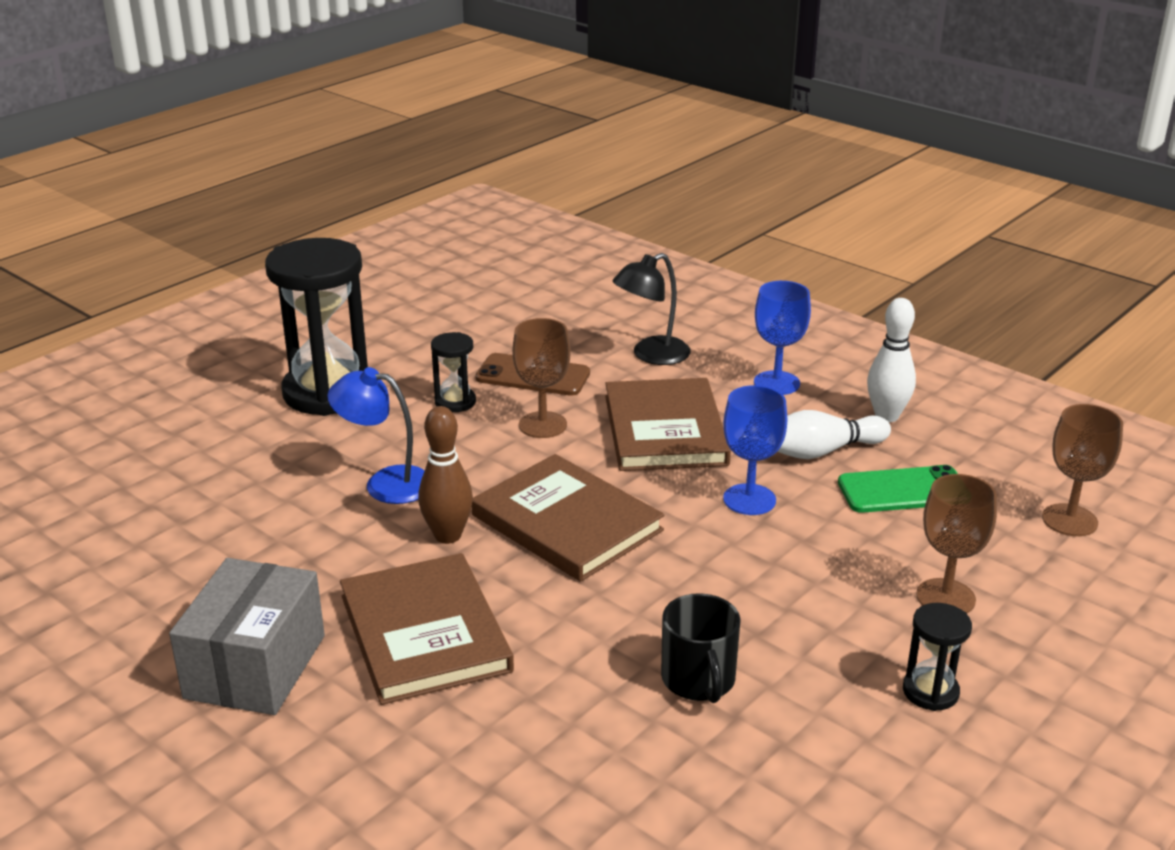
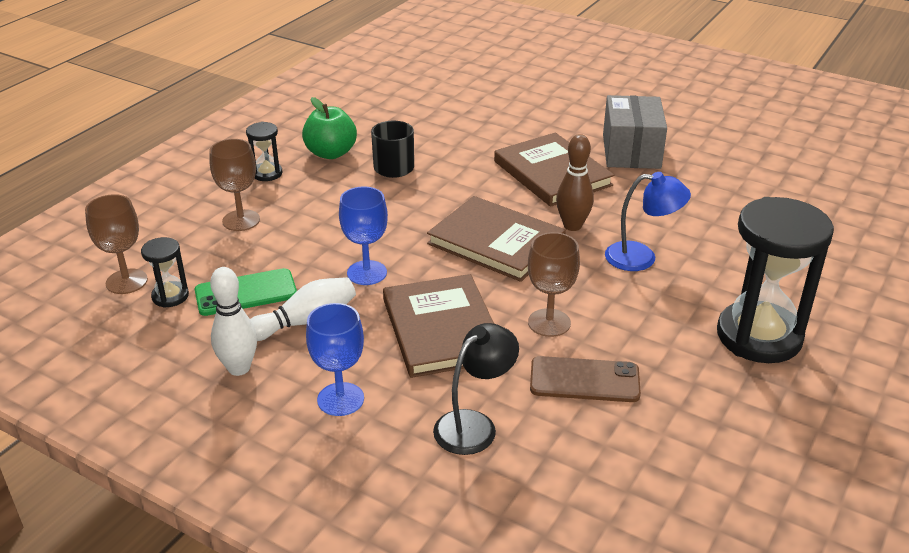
camera: 170 degrees right, 5 degrees up
black hourglass [431,332,476,412] -> black hourglass moved to [141,237,189,308]
none -> green apple [302,97,357,159]

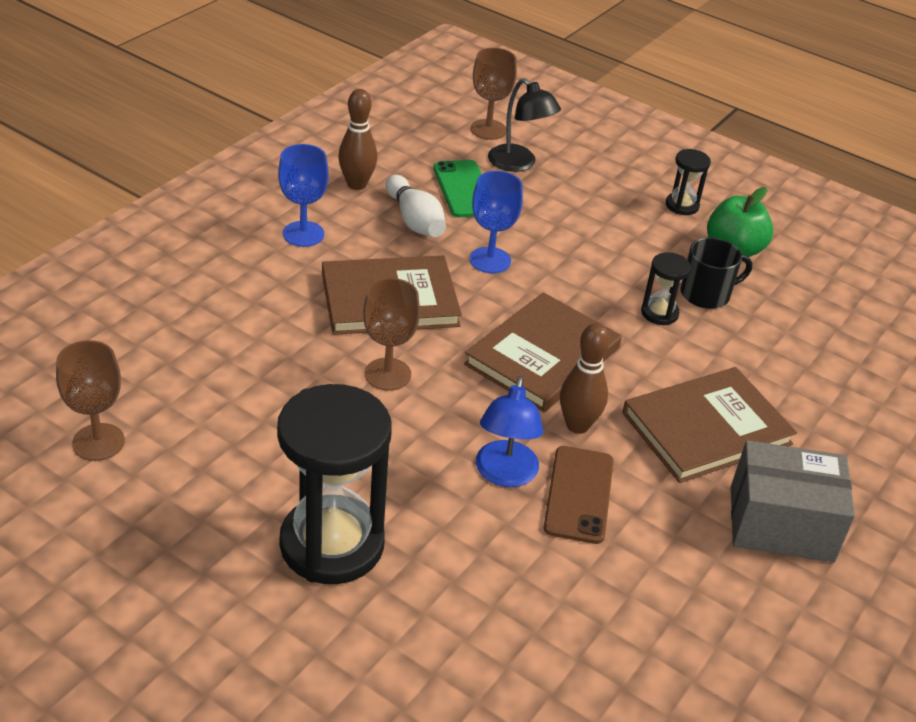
camera: 90 degrees right, 5 degrees up
black hourglass [141,237,189,308] -> black hourglass moved to [641,252,691,325]
brown goblet [209,139,260,231] -> brown goblet moved to [56,340,125,461]
white bowling pin [210,267,257,376] -> brown bowling pin [338,89,377,190]
black lamp [433,323,519,455] -> black lamp moved to [488,78,561,172]
brown phone [530,356,641,402] -> brown phone moved to [544,446,613,544]

